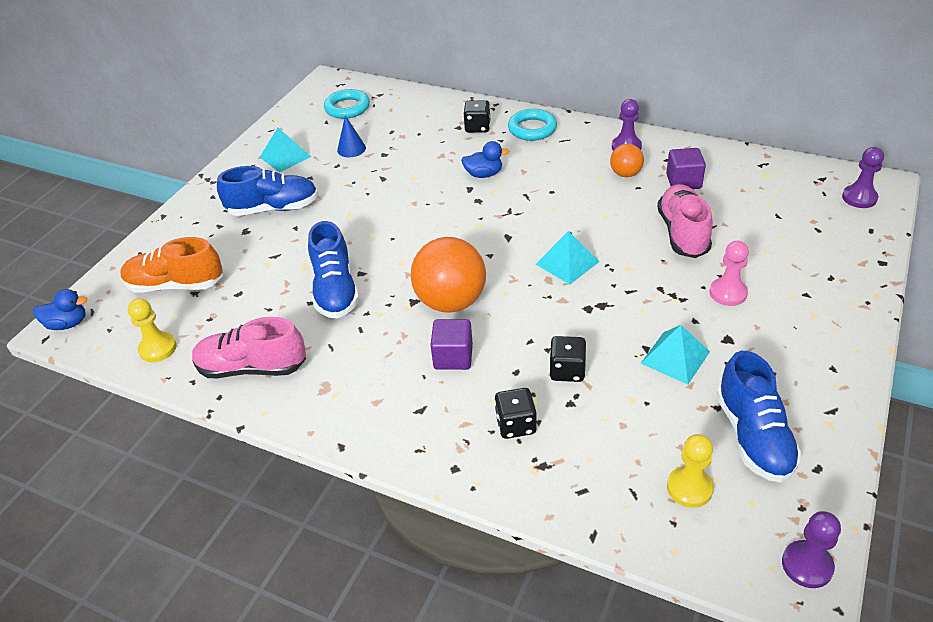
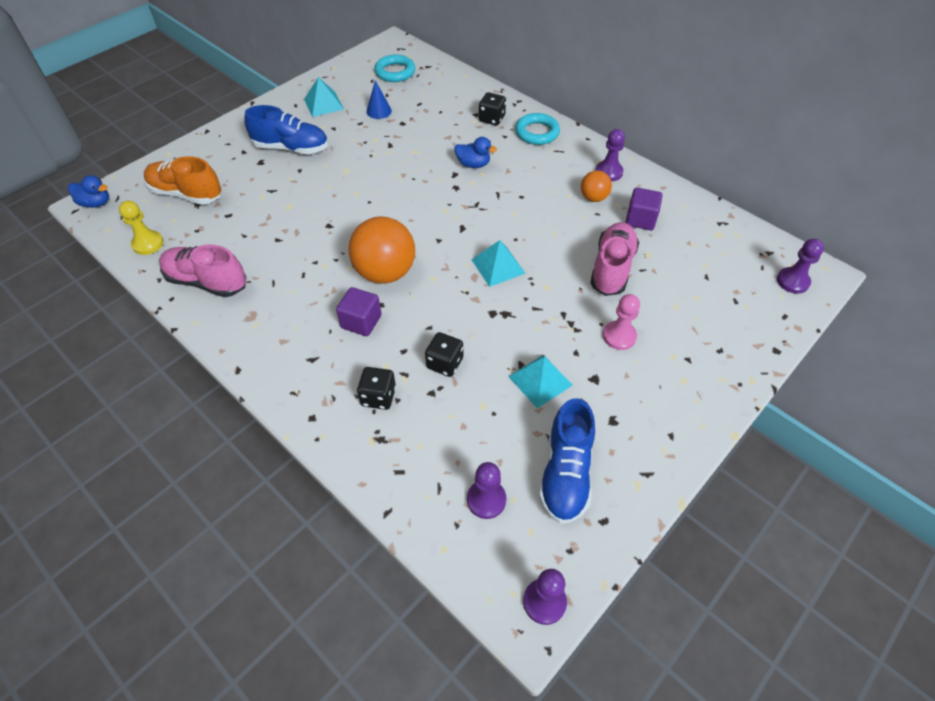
camera: 15 degrees right, 10 degrees up
blue shoe [308,221,359,318] -> none
yellow pawn [667,434,714,508] -> purple pawn [467,462,506,519]

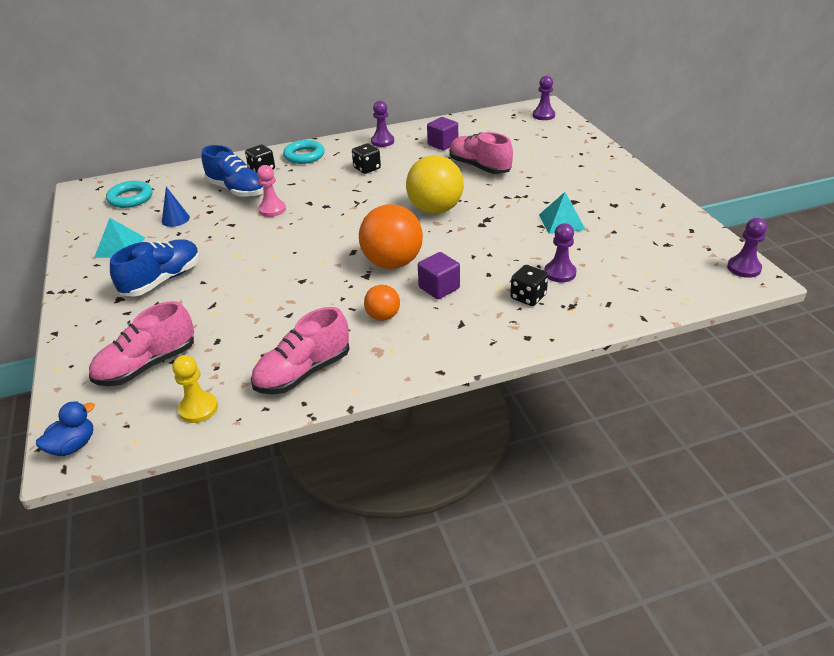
camera: 60 degrees left, 15 degrees down
orange shoe [144,156,222,205] -> pink shoe [89,301,194,386]
black dice [425,332,463,377] -> black dice moved to [352,143,381,174]
blue duck [455,137,497,168] -> none
purple pawn [467,462,506,519] -> purple pawn moved to [544,223,576,283]
turquoise pyramid [472,240,526,287] -> yellow ball [406,155,464,214]
blue shoe [539,398,595,524] -> blue shoe moved to [202,145,264,198]
orange ball [581,171,612,202] -> orange ball moved to [364,285,400,321]
pink pawn [603,294,640,350] -> pink pawn moved to [257,165,286,217]

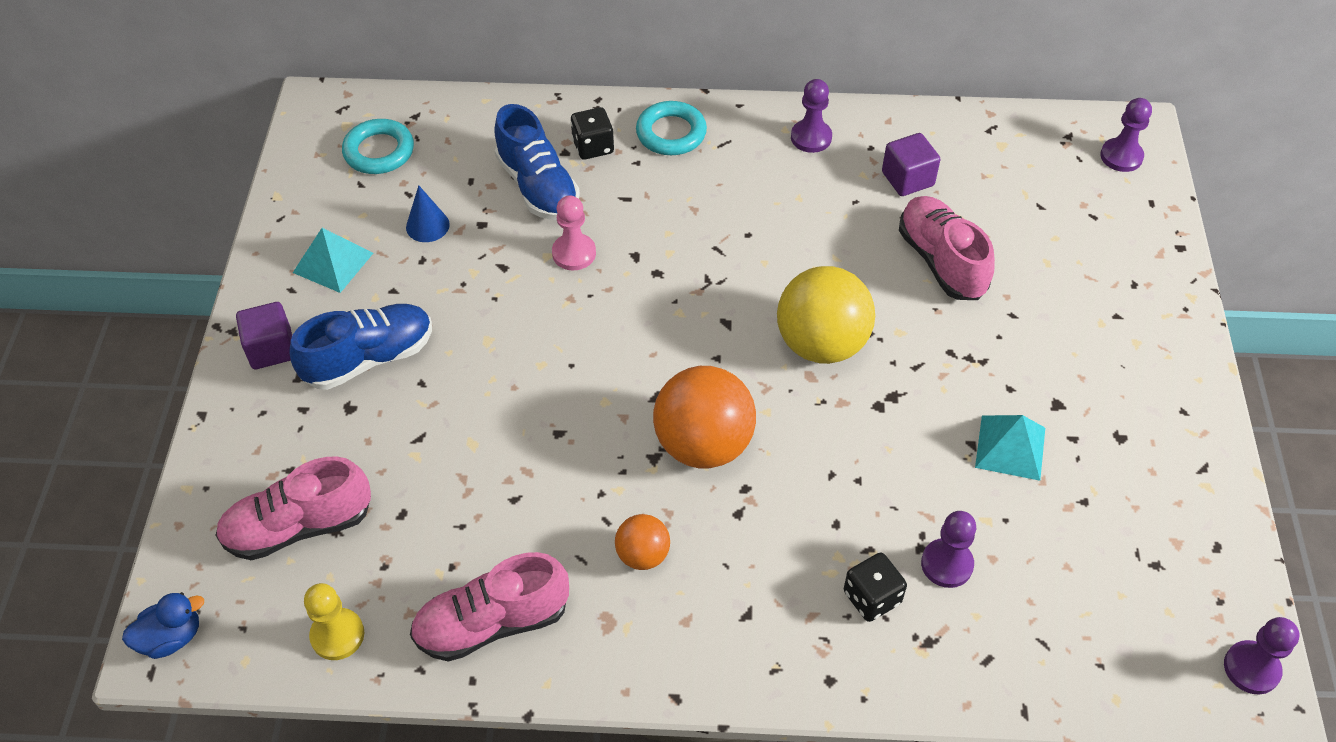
camera: 20 degrees right, 15 degrees up
black dice [352,143,381,174] -> none
purple cube [418,252,460,299] -> purple cube moved to [236,302,292,369]

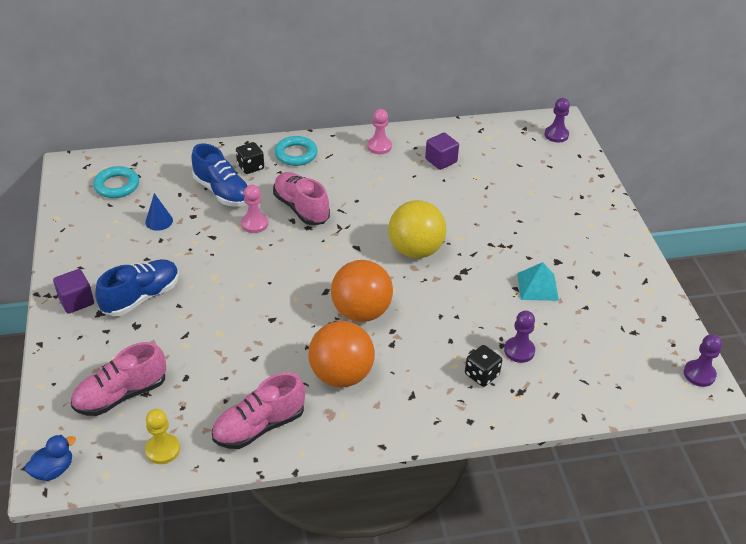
camera: 15 degrees left, 10 degrees down
turquoise pyramid [293,228,373,293] -> none
orange ball [615,514,670,570] -> orange ball [308,321,375,387], size x1.93
purple pawn [791,79,832,153] -> pink pawn [367,109,392,154]
pink shoe [899,196,995,300] -> pink shoe moved to [273,172,330,225]

